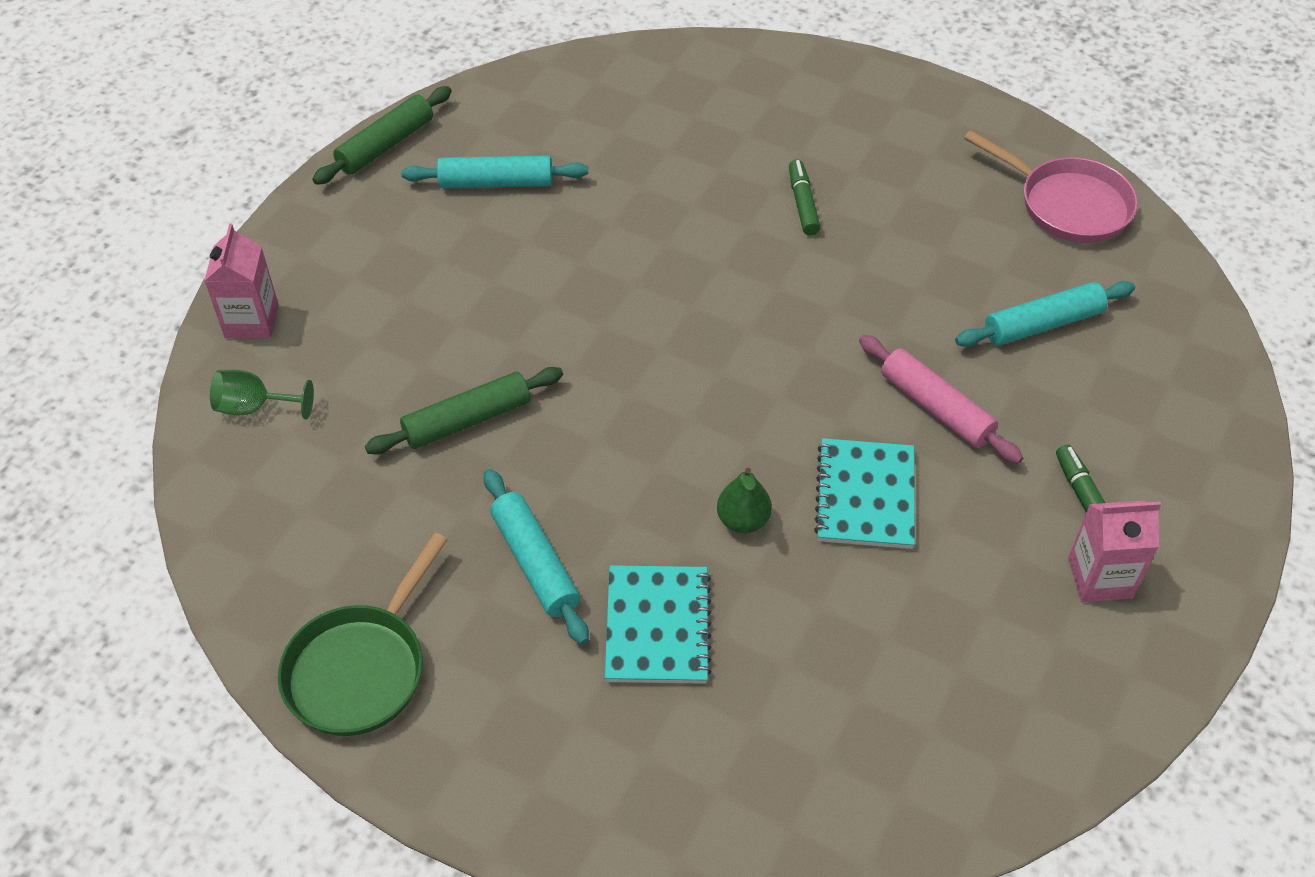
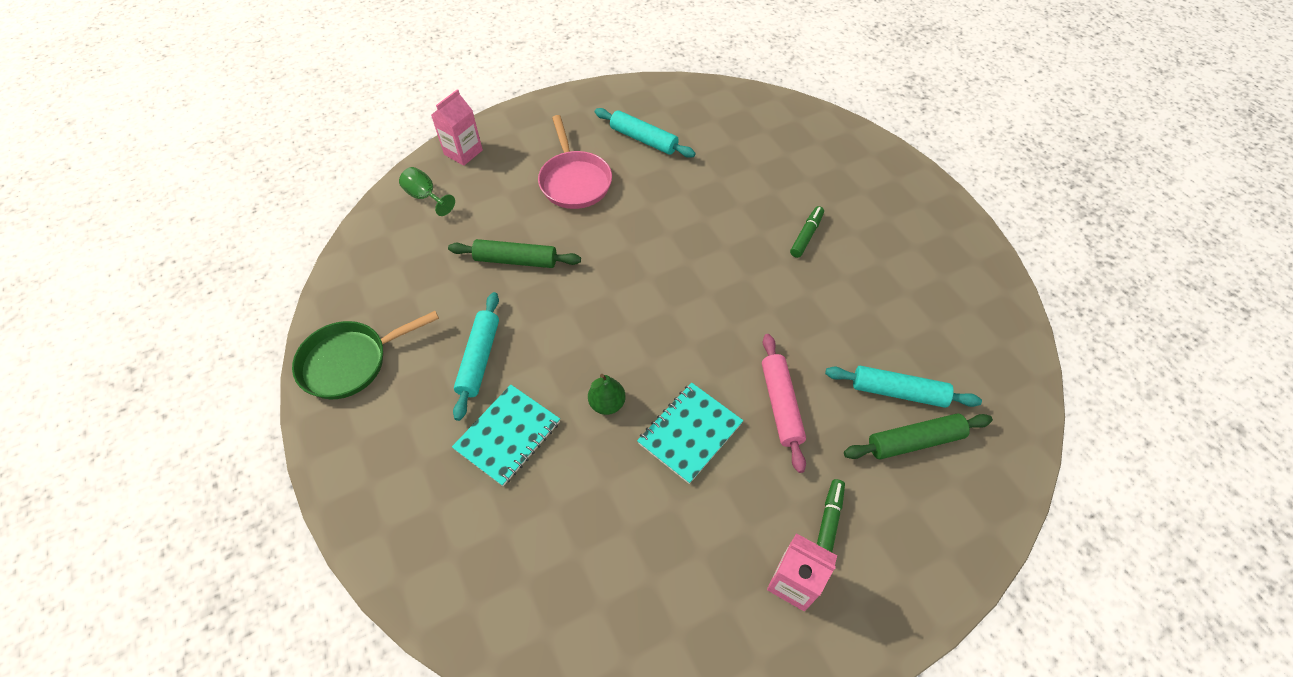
camera: 35 degrees right, 5 degrees up
green rolling pin [312,86,452,185] -> green rolling pin moved to [844,413,993,459]
pink pan [964,130,1138,243] -> pink pan moved to [538,115,612,209]

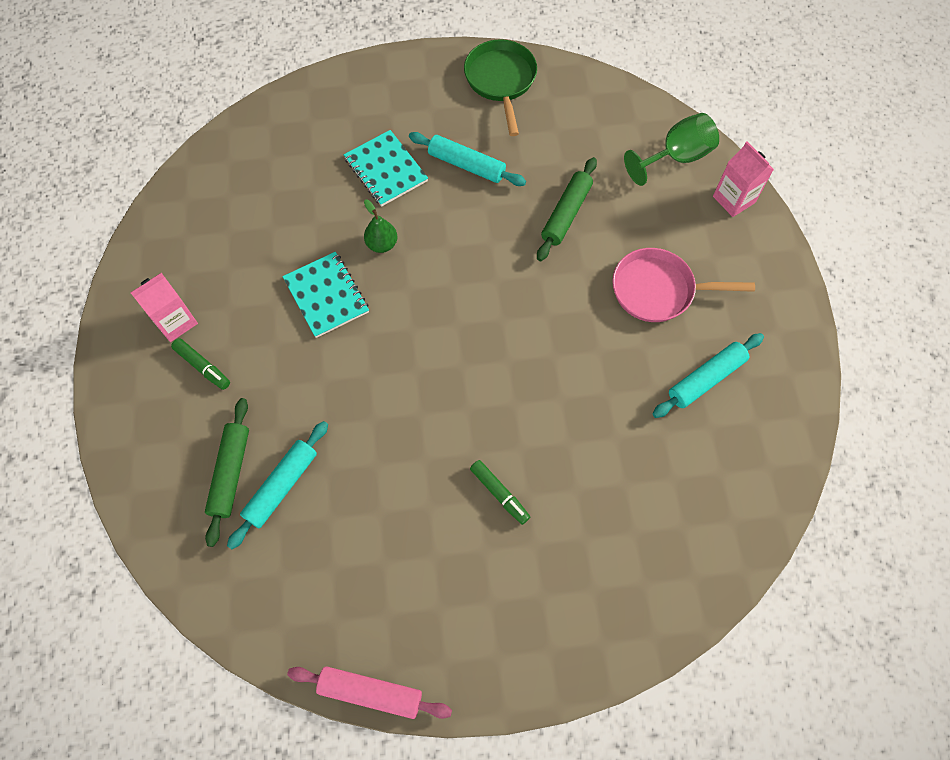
camera: 110 degrees right, 10 degrees up
green goblet [399,167,455,216] -> green goblet [624,113,719,186], size x1.52
pink rolling pin [762,334,806,473] -> pink rolling pin moved to [287,666,452,719]

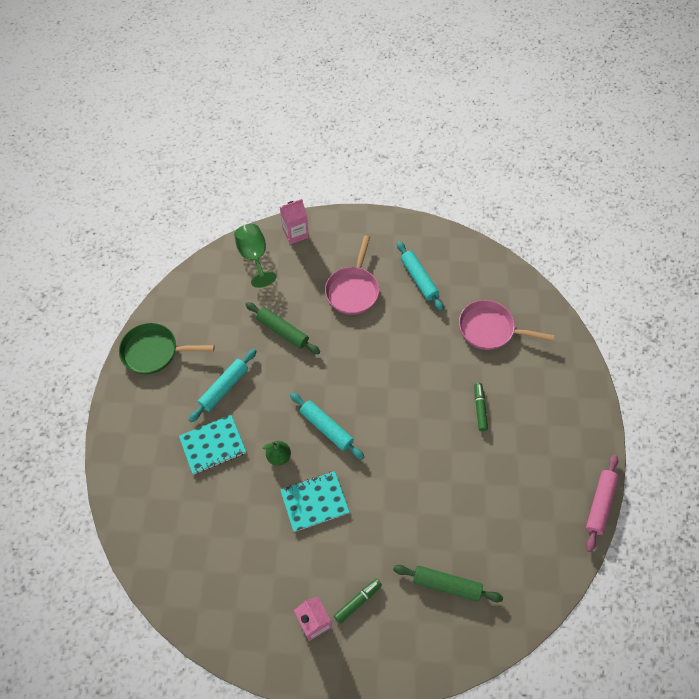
camera: 80 degrees left, 5 degrees down
turquoise rolling pin [227,421,328,549] -> turquoise rolling pin moved to [290,392,364,460]
green marker [470,460,530,525] -> green marker turned 60 degrees counterclockwise [474,383,488,431]
none -> pink pan [459,300,554,350]

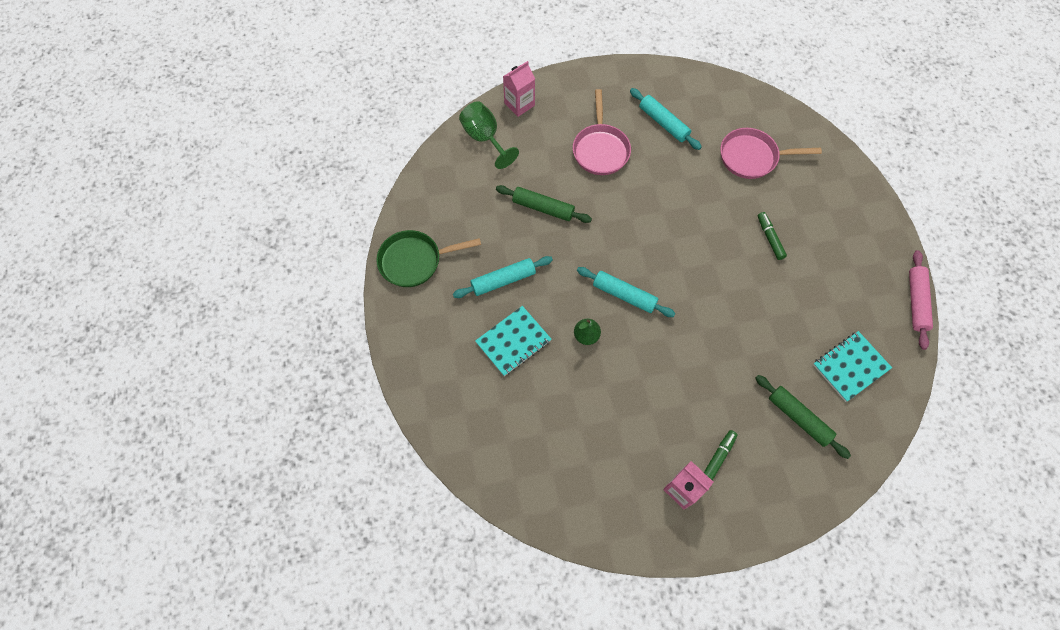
camera: 15 degrees left, 5 degrees up
turquoise rolling pin [189,349,257,422] -> turquoise rolling pin turned 45 degrees clockwise [453,256,553,298]
turquoise notebook [280,471,349,532] -> turquoise notebook moved to [813,331,892,402]
green rolling pin [393,565,503,602] -> green rolling pin turned 45 degrees clockwise [755,375,851,459]

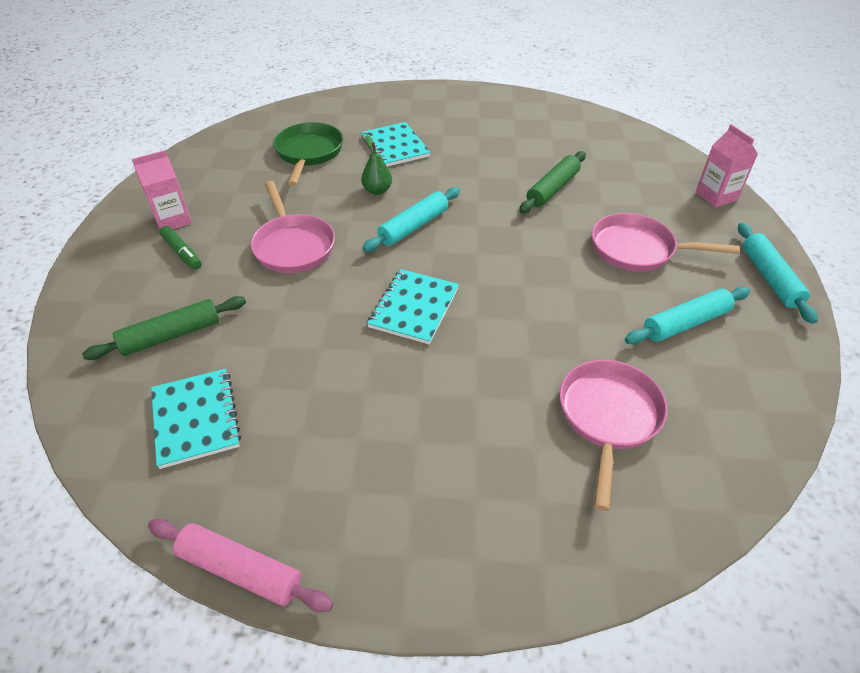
camera: 105 degrees right, 20 degrees down
green pan [376,230,481,287] -> green pan moved to [273,122,343,186]
turquoise rolling pin [453,256,553,298] -> turquoise rolling pin moved to [738,222,818,324]
green goblet [459,101,519,169] -> none
green marker [758,212,787,260] -> none
none -> pink pan [251,181,335,273]
none -> turquoise notebook [367,269,459,344]

